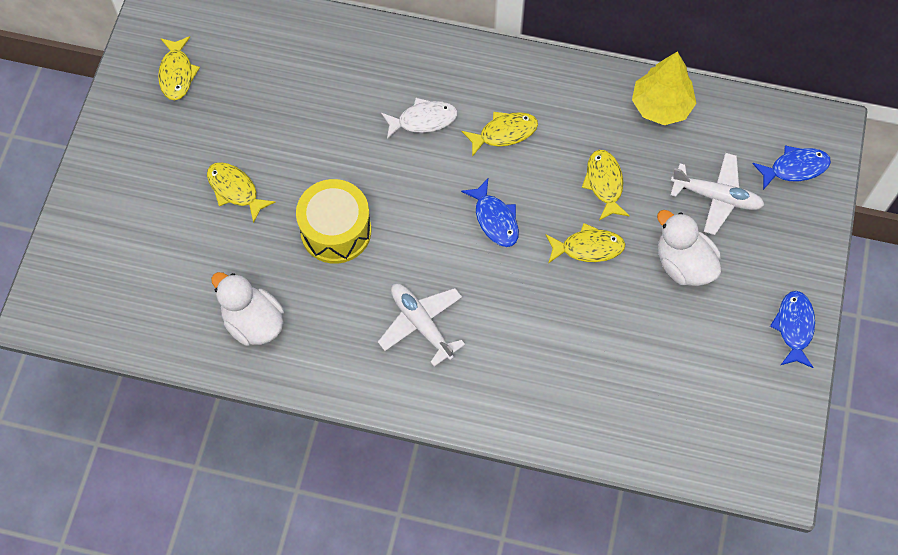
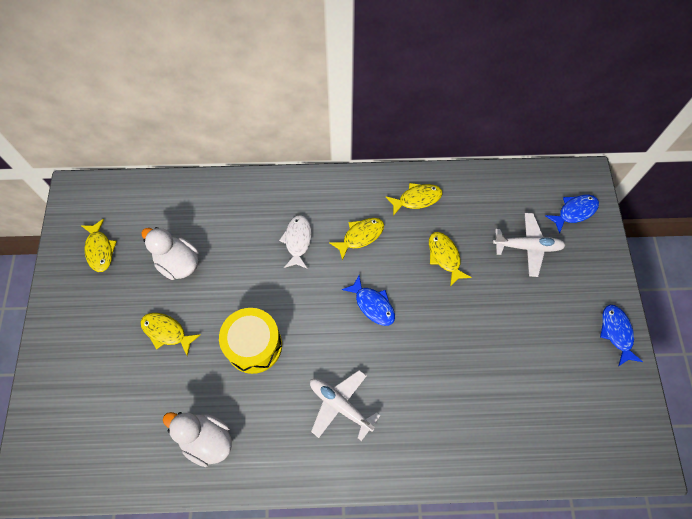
camera: 15 degrees left, 0 degrees up
white fish [381,98,458,139] -> white fish turned 60 degrees counterclockwise [279,215,312,269]
yellow fish [546,223,625,263] -> yellow fish moved to [386,183,443,216]
yellow tree [632,51,697,125] -> none
white duck [657,210,721,286] -> white duck moved to [141,227,199,280]

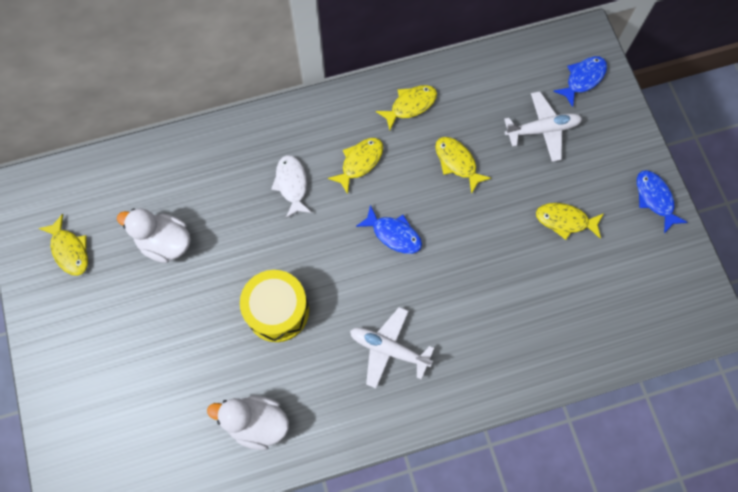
camera: 15 degrees left, 5 degrees up
yellow fish [141,313,201,356] -> yellow fish moved to [536,203,603,240]

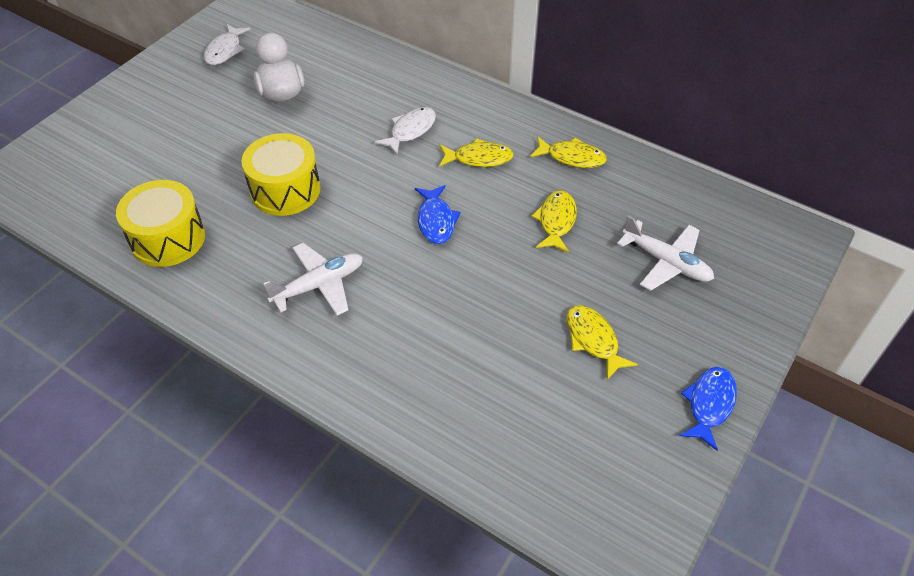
camera: 50 degrees right, 20 degrees down
yellow fish [38,214,88,276] -> white fish [204,24,251,65]
white duck [207,395,289,450] -> yellow drum [116,180,205,267]
white plane [350,307,434,388] -> white plane turned 75 degrees clockwise [263,243,363,316]
blue fish [553,56,607,107] -> none

